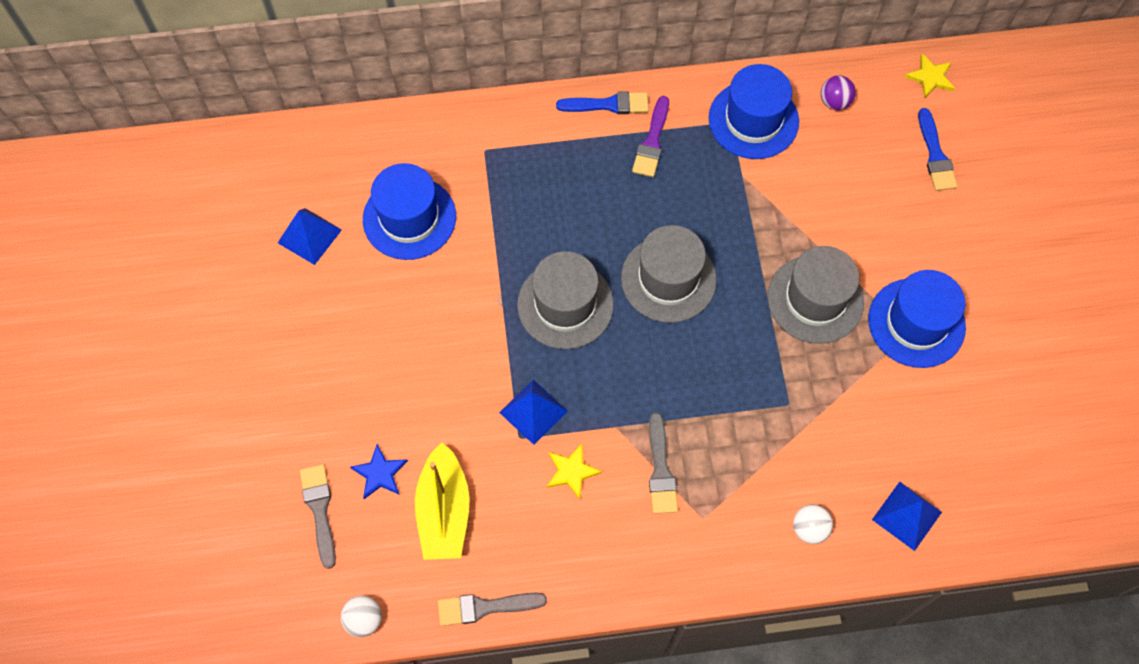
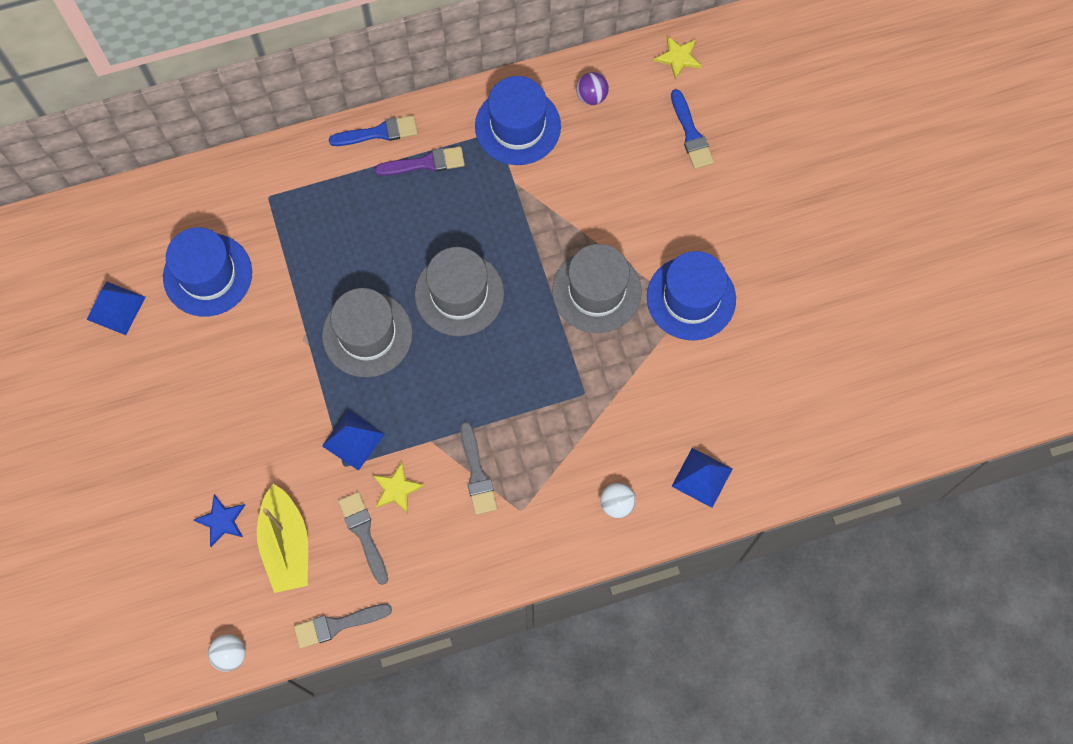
camera: 10 degrees left, 5 degrees up
grey brush [300,464,336,569] -> grey brush moved to [338,492,388,585]
purple brush [632,96,669,177] -> purple brush turned 105 degrees counterclockwise [375,146,465,176]

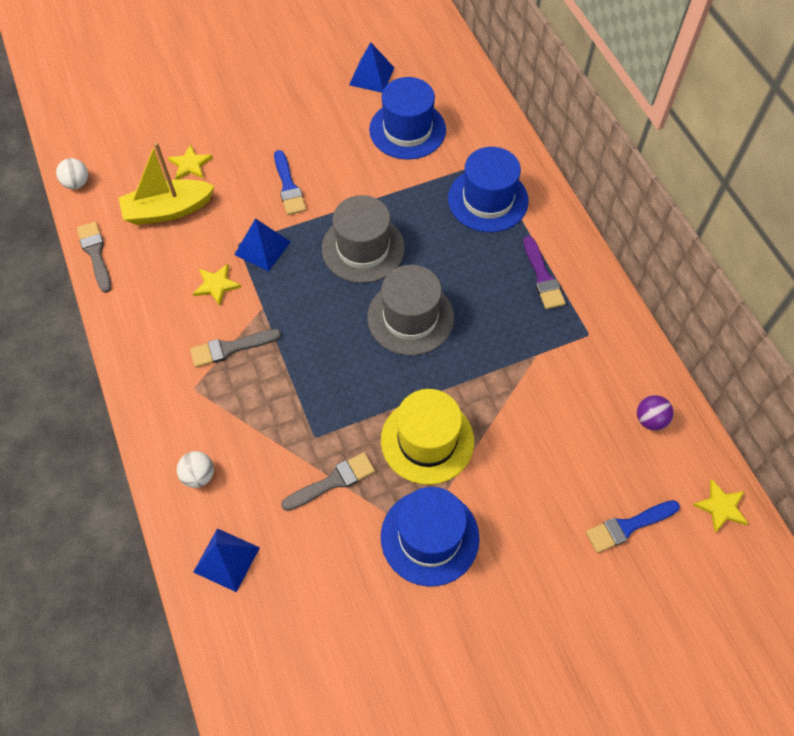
camera: 85 degrees right, 10 degrees down
blue star [194,494,245,547] -> yellow star [168,144,213,179]
blue brush [329,115,418,146] -> blue brush moved to [274,150,306,215]
grey brush [338,492,388,585] -> grey brush moved to [281,452,375,511]
blue hat [475,76,561,165] -> blue hat moved to [448,147,529,232]
grey hat [552,244,642,333] -> yellow hat [381,389,474,485]

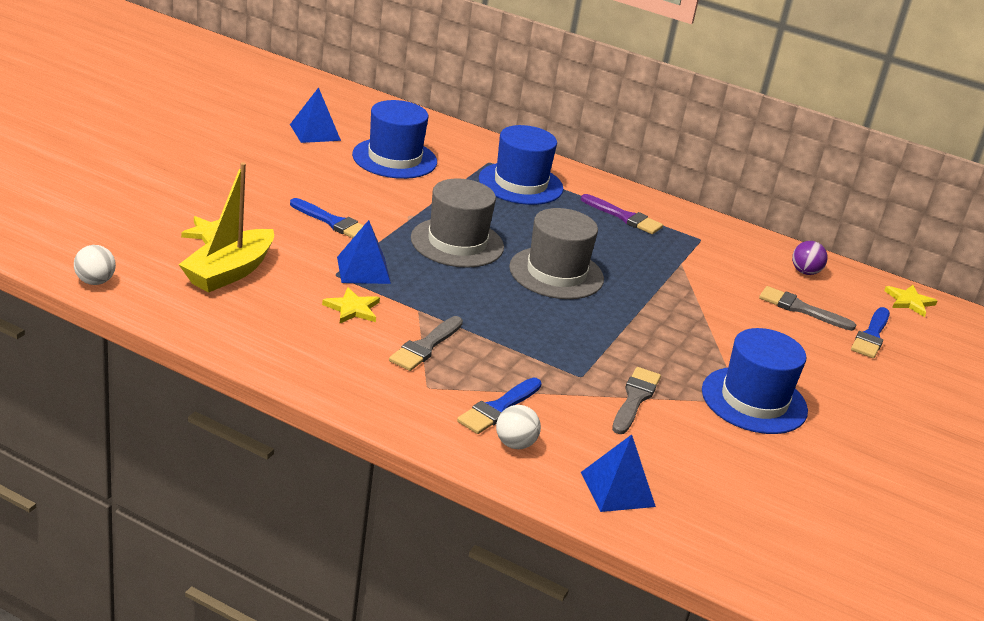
camera: 45 degrees left, 30 degrees down
grey brush [77,221,112,293] -> grey brush moved to [759,286,856,331]
yellow hat [381,389,474,485] -> none
none -> blue brush [457,377,542,434]

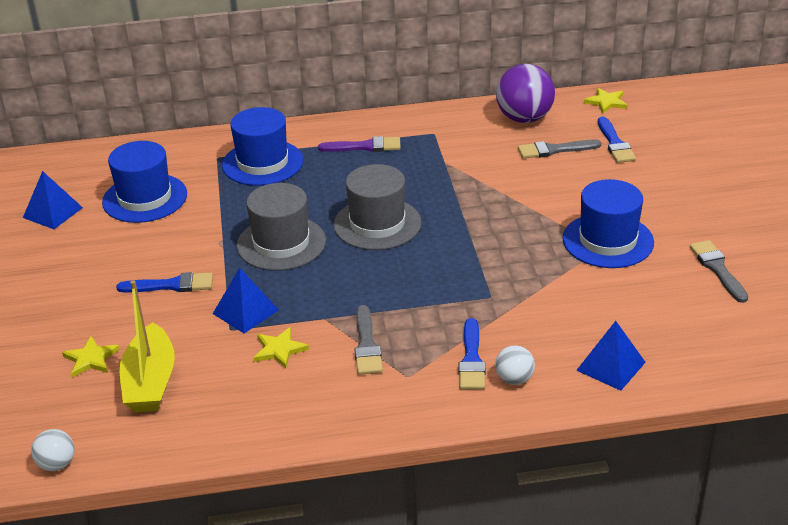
camera: 30 degrees left, 5 degrees up
grey brush [612,367,661,434] -> grey brush moved to [690,240,748,303]
purple ball [792,241,827,275] -> purple ball [496,64,555,123], size x1.97

